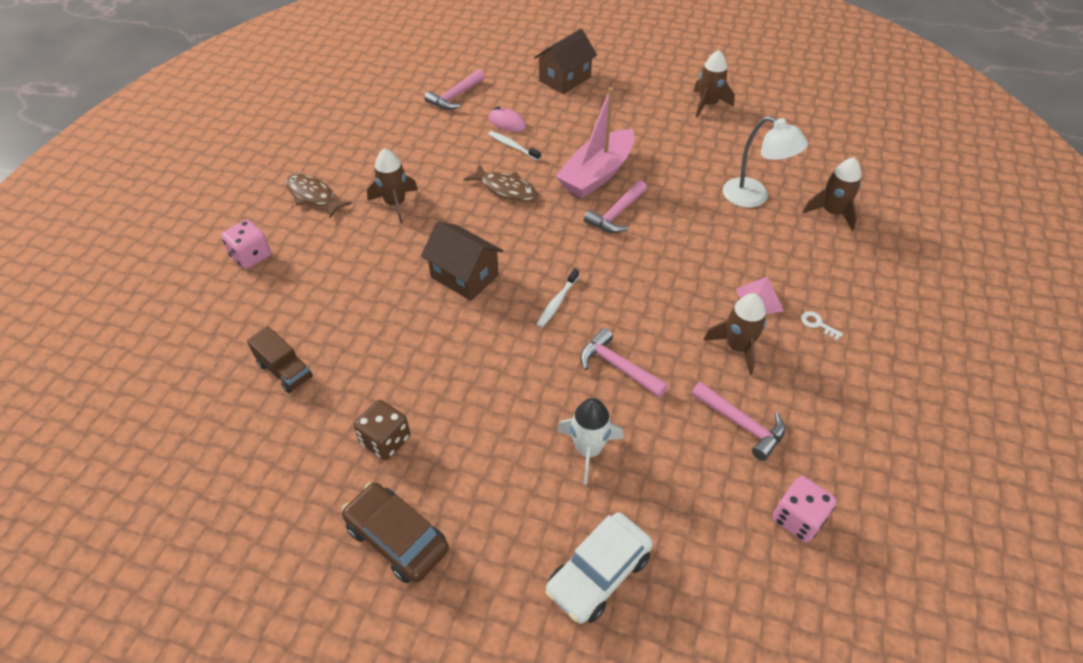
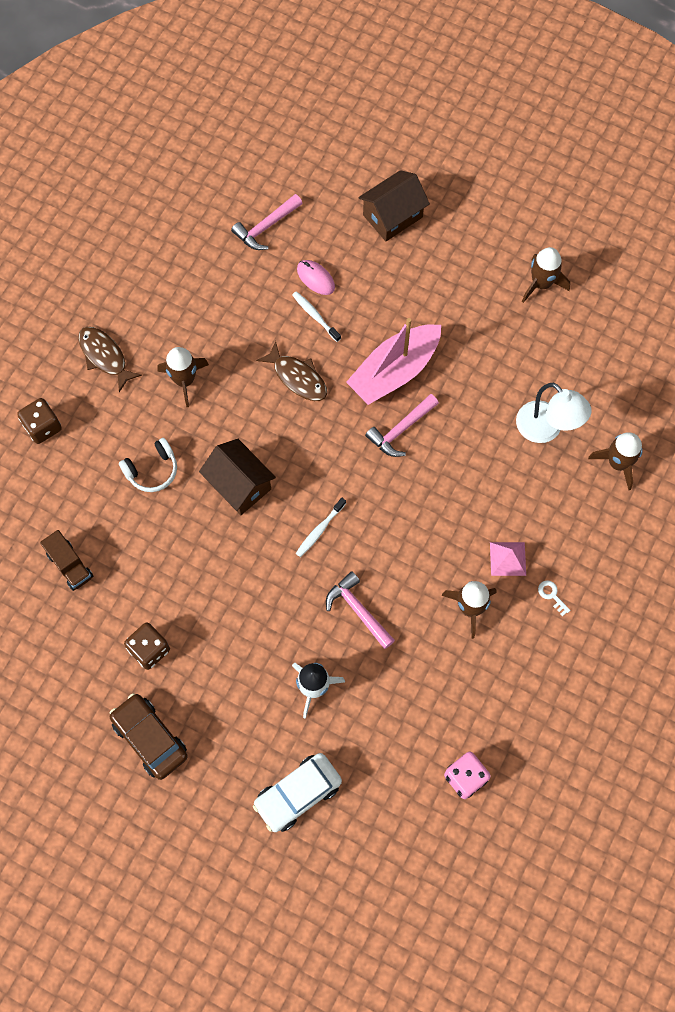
camera: 10 degrees right, 20 degrees up
pink dice [221,220,271,269] -> brown dice [17,398,62,444]
pink hammer [691,382,785,461] -> none
none -> white headphones [119,438,177,492]

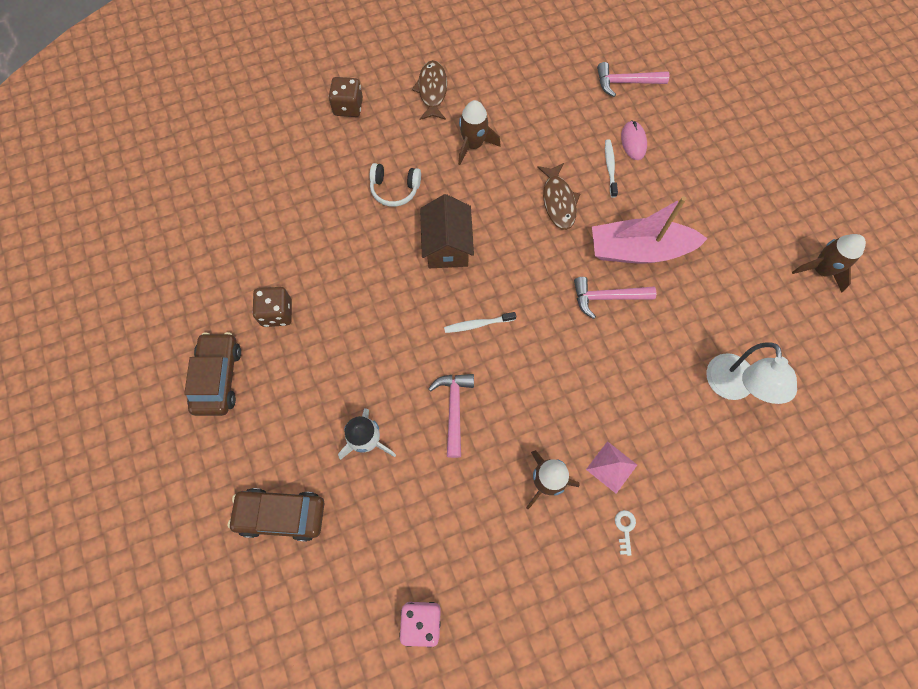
camera: 40 degrees right, 0 degrees up
brown truck [40,530,93,591] -> none
white car [253,753,342,832] -> brown car [228,488,324,542]
brown house [358,170,430,241] -> none
brown rocket [588,432,643,490] -> none

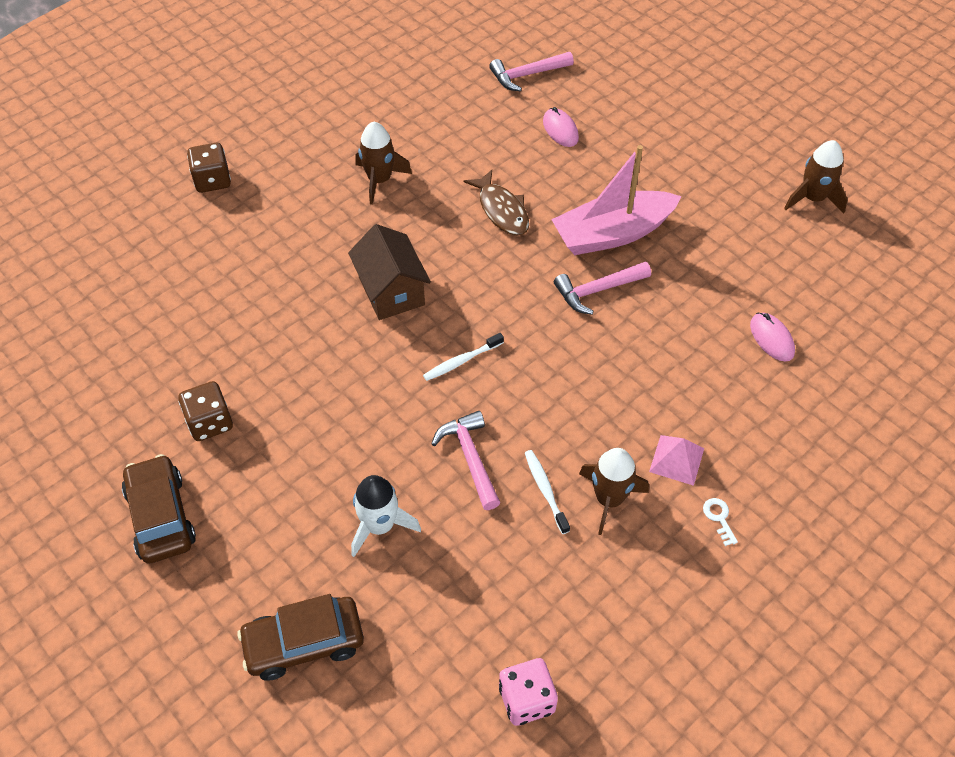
camera: 20 degrees left, 15 degrees down
white headphones [370,163,421,207] -> none
brown fish [412,60,447,120] -> none
white toothbrush [605,139,618,198] -> white toothbrush moved to [525,450,570,534]
white lamp [707,342,797,404] -> pink mouse [750,313,795,362]

